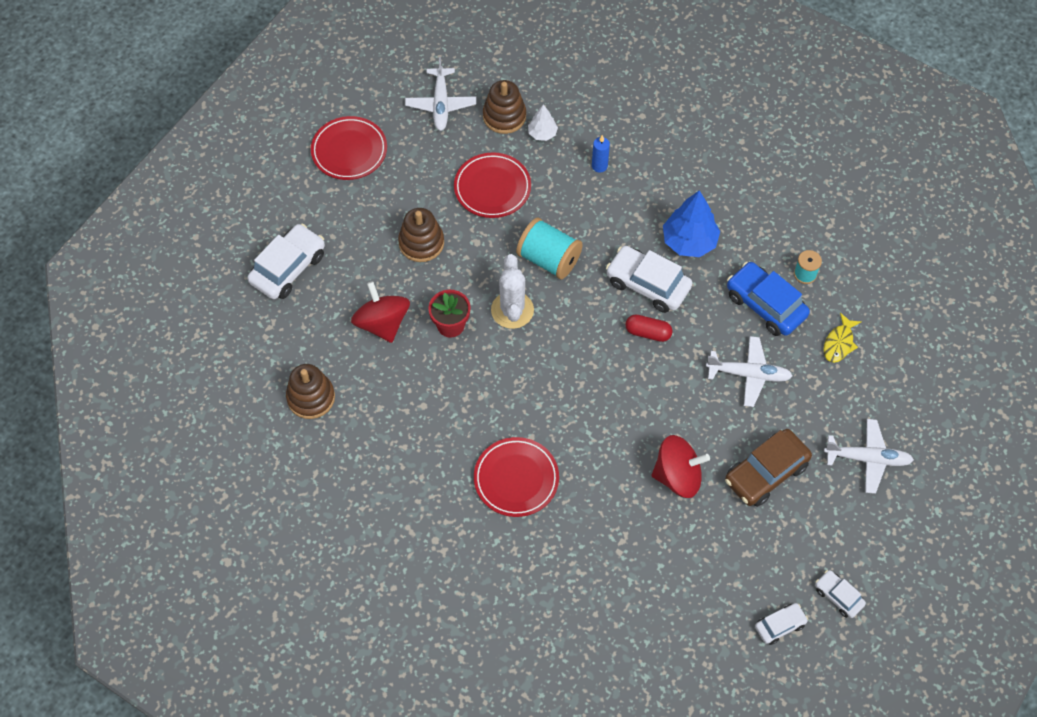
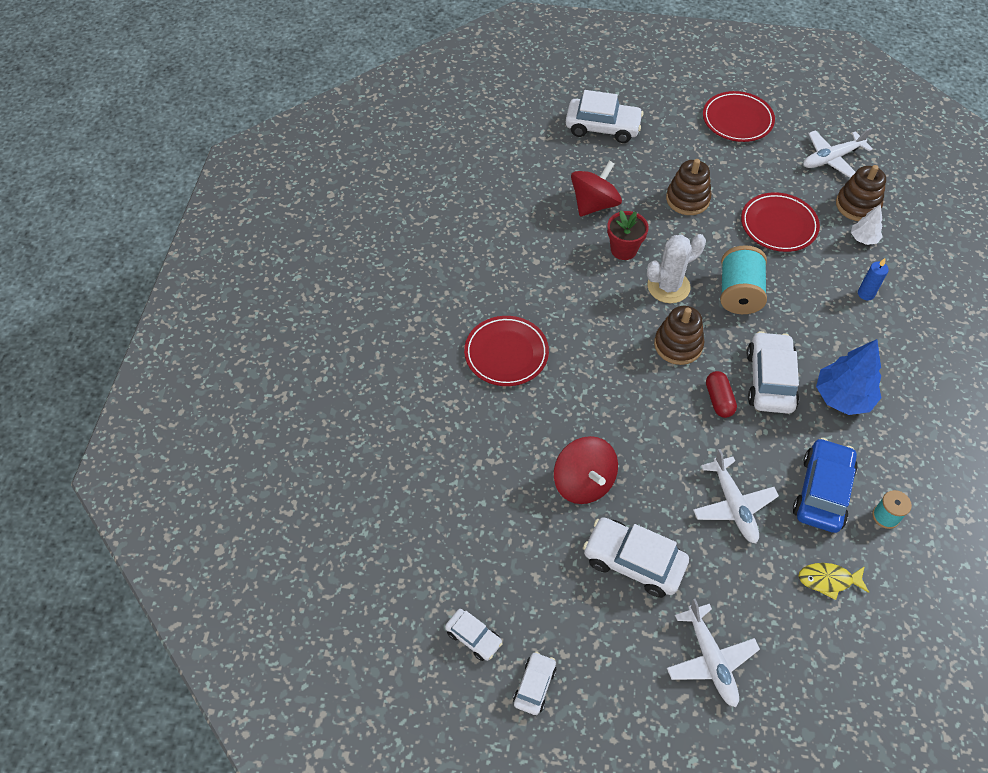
camera: 65 degrees right, 5 degrees down
brown stacking toy [286,364,335,419] -> brown stacking toy moved to [654,306,704,365]
brown car [725,429,812,507] -> white car [583,517,689,598]

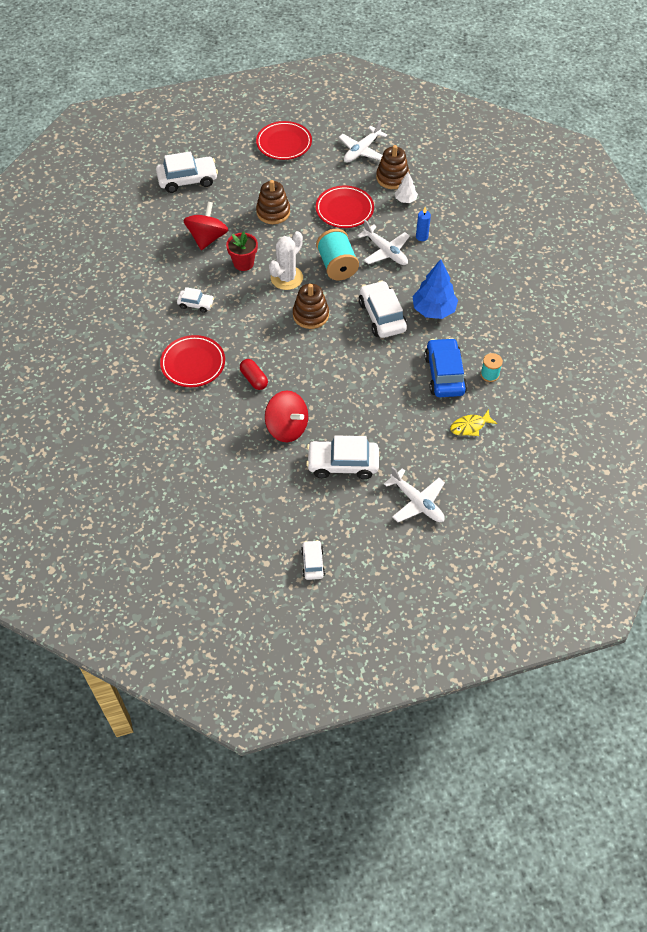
camera: 25 degrees left, 0 degrees up
white car [445,609,503,661] -> white car moved to [177,287,214,313]
white plane [693,449,779,543] -> white plane moved to [357,220,410,265]
red capsule [706,371,737,418] -> red capsule moved to [240,359,268,390]

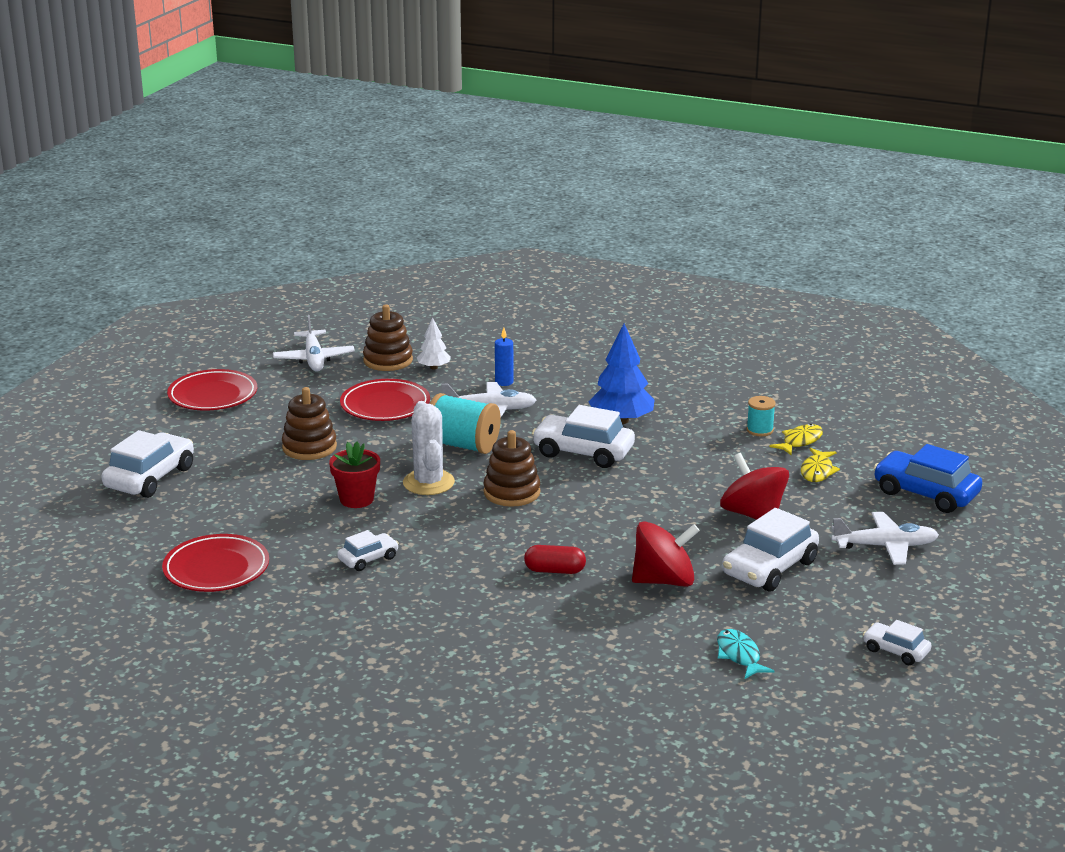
camera: 50 degrees left, 30 degrees down
red plate [160,335,225,387] -> red plate moved to [162,534,269,592]
red spinning top [183,202,228,250] -> red spinning top moved to [720,453,789,520]
blue car [424,338,467,397] -> blue car moved to [873,444,982,513]
none -> turquoise fish [717,629,774,679]
none -> yellow fish [770,424,823,456]

